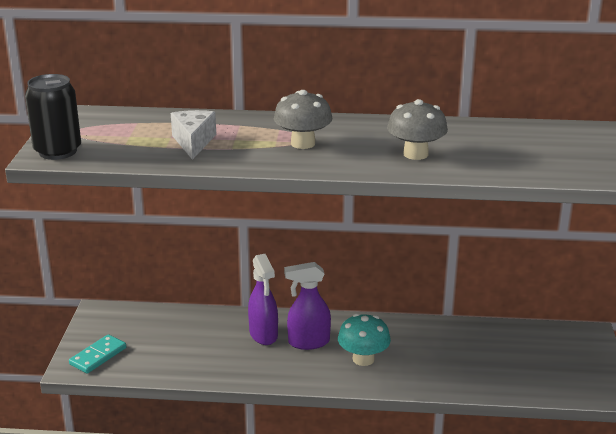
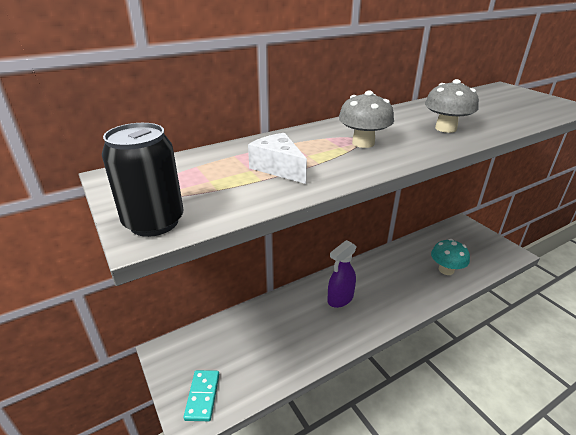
camera: 35 degrees left, 5 degrees up
purple spray bottle [248,254,278,345] -> none
turquoise mushroom [338,314,391,366] -> turquoise mushroom moved to [431,239,470,275]

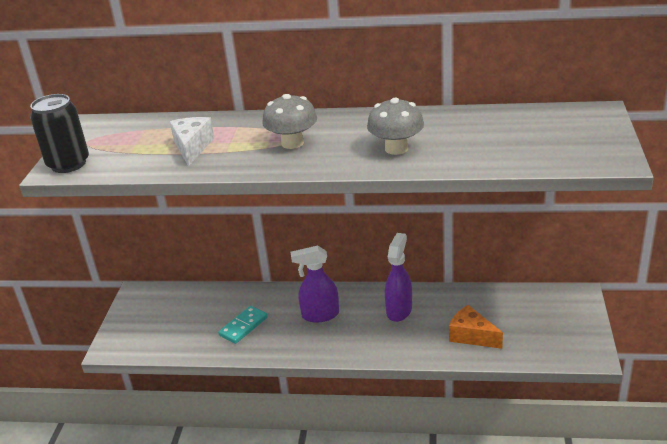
camera: 40 degrees right, 0 degrees up
turquoise domino [184,370,219,421] -> turquoise domino moved to [218,306,268,344]
turquoise mushroom [431,239,470,275] -> orange cheese [449,305,503,349]
none -> purple spray bottle [385,233,412,322]

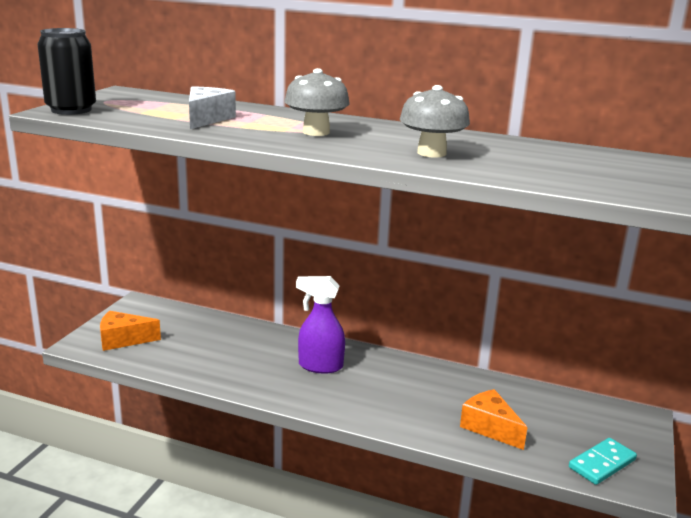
camera: 10 degrees right, 10 degrees down
turquoise domino [218,306,268,344] -> turquoise domino moved to [569,438,637,485]
purple spray bottle [385,233,412,322] -> none
none -> orange cheese [100,311,161,351]

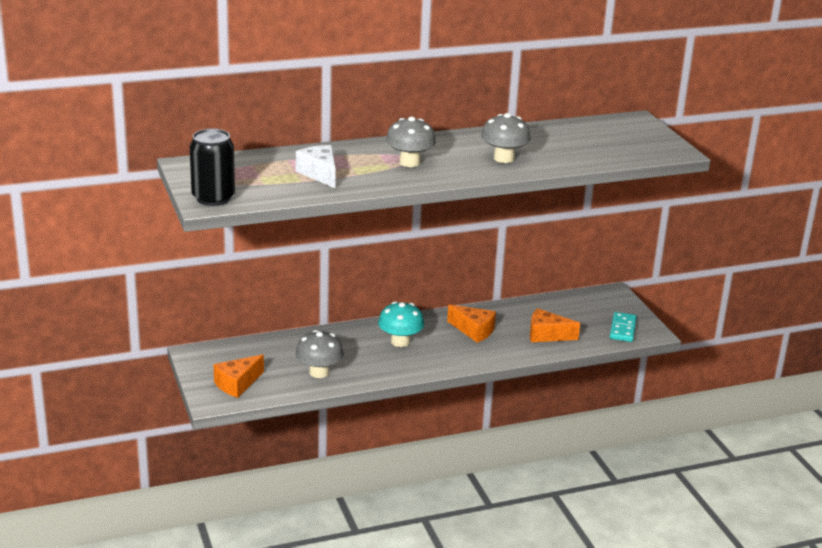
camera: 40 degrees left, 5 degrees up
purple spray bottle [296,276,345,373] -> turquoise mushroom [378,301,424,347]
none -> grey mushroom [295,330,344,378]
none -> orange cheese [447,305,496,343]

